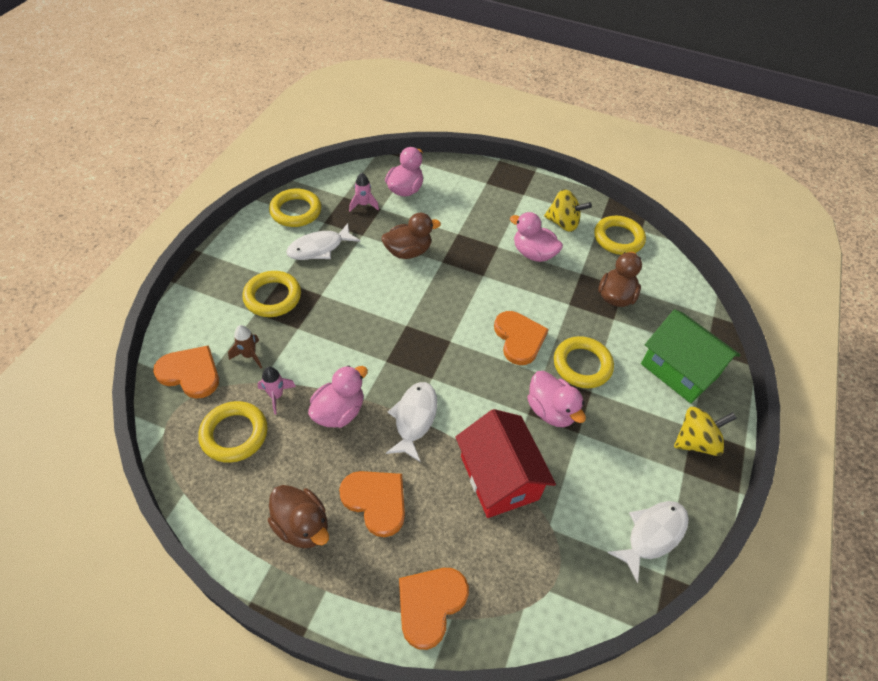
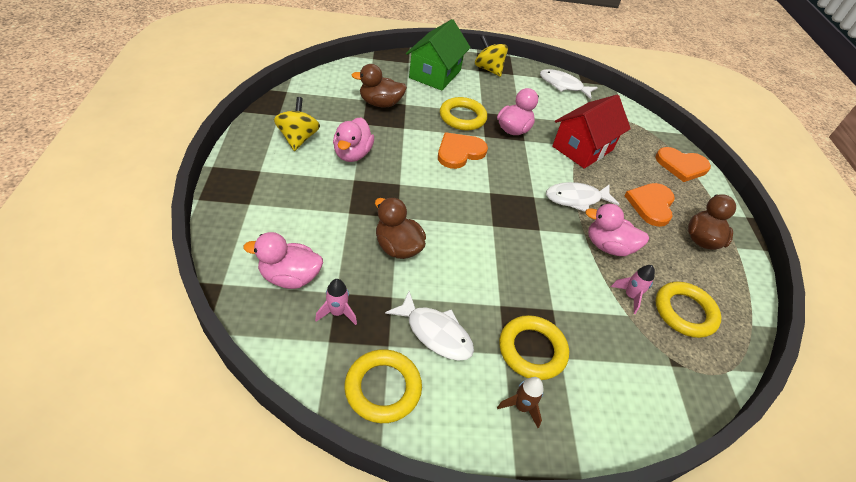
camera: 115 degrees left, 5 degrees down
orange heart [153,345,219,399] -> none
brown rocket [228,325,262,368] -> brown rocket moved to [497,377,543,428]
yellow ring [594,216,646,255] -> none

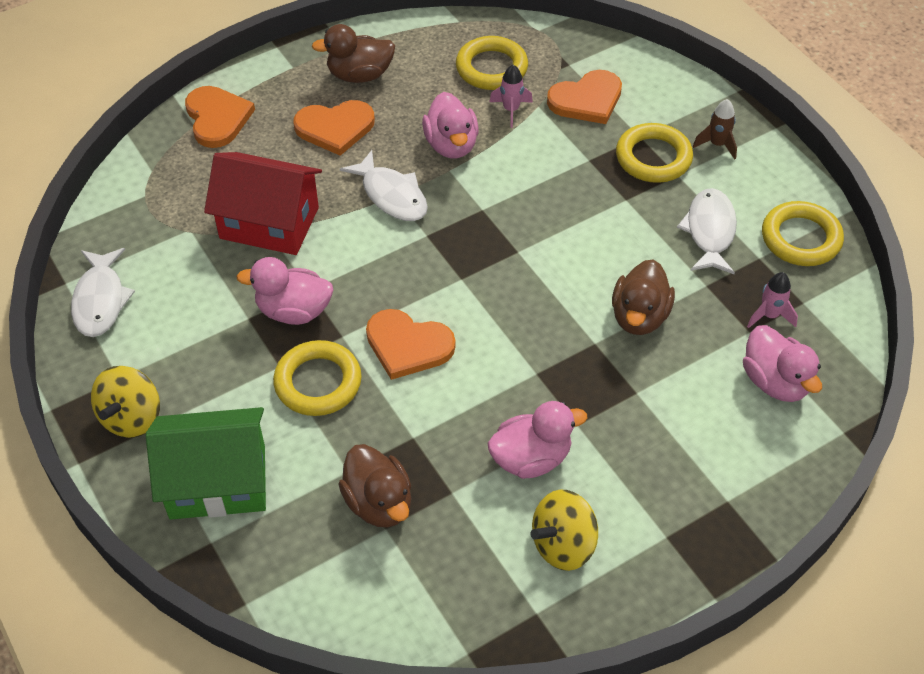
camera: 115 degrees left, 5 degrees up
none -> orange heart [547,70,622,124]

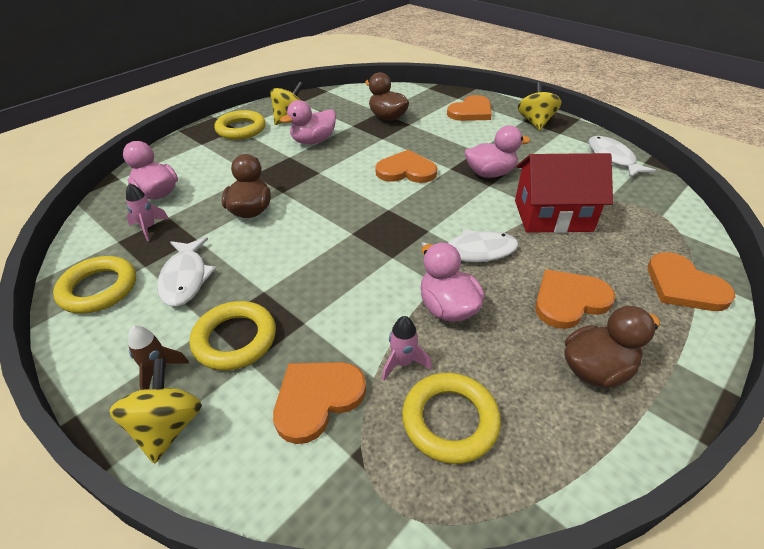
camera: 165 degrees right, 10 degrees down
green house [146,407,266,519] -> orange heart [447,95,492,121]
yellow ring [273,340,362,416] -> yellow ring moved to [214,110,266,140]
white fish [340,150,428,221] -> white fish turned 135 degrees clockwise [422,229,519,262]
none -> yellow spinning top [109,358,202,463]

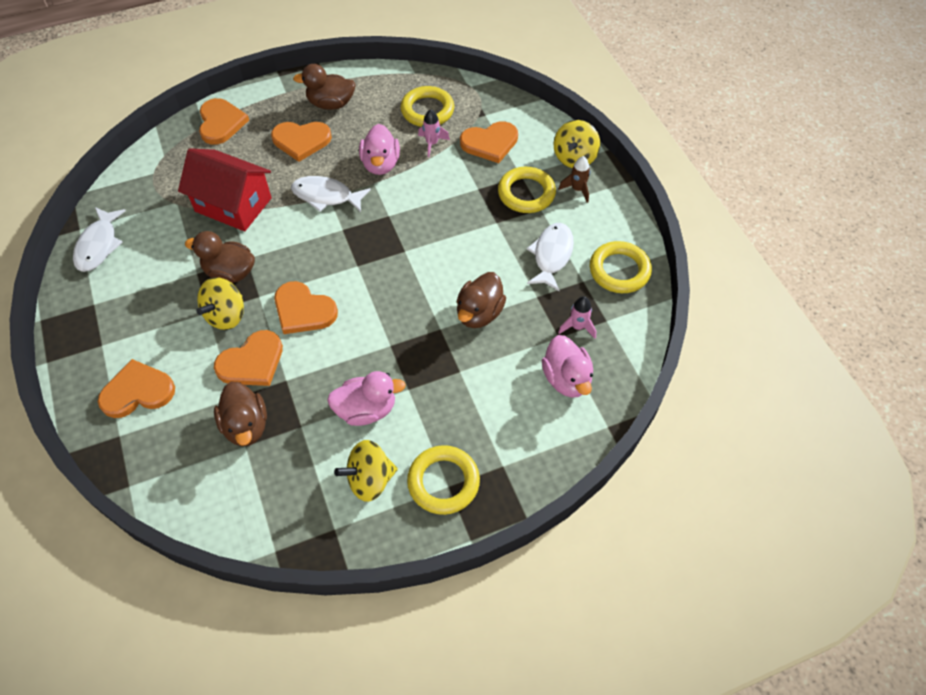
camera: 155 degrees left, 15 degrees up
pink duck [465,125,531,178] -> brown duck [185,231,255,283]
yellow spinning top [518,82,562,130] -> yellow spinning top moved to [196,277,244,330]
none -> orange heart [214,330,283,386]

